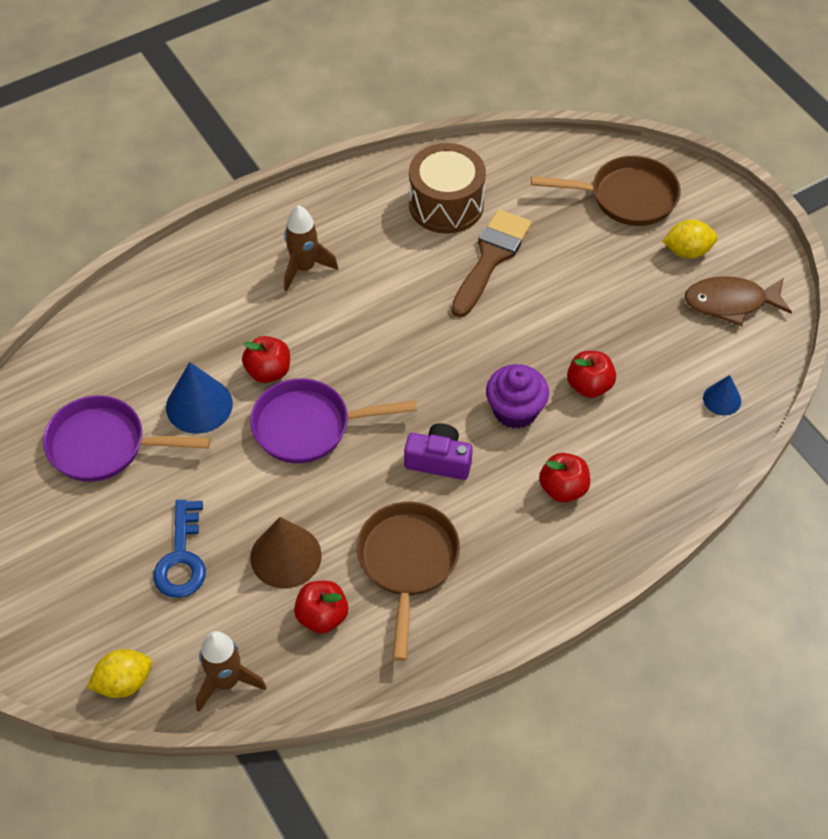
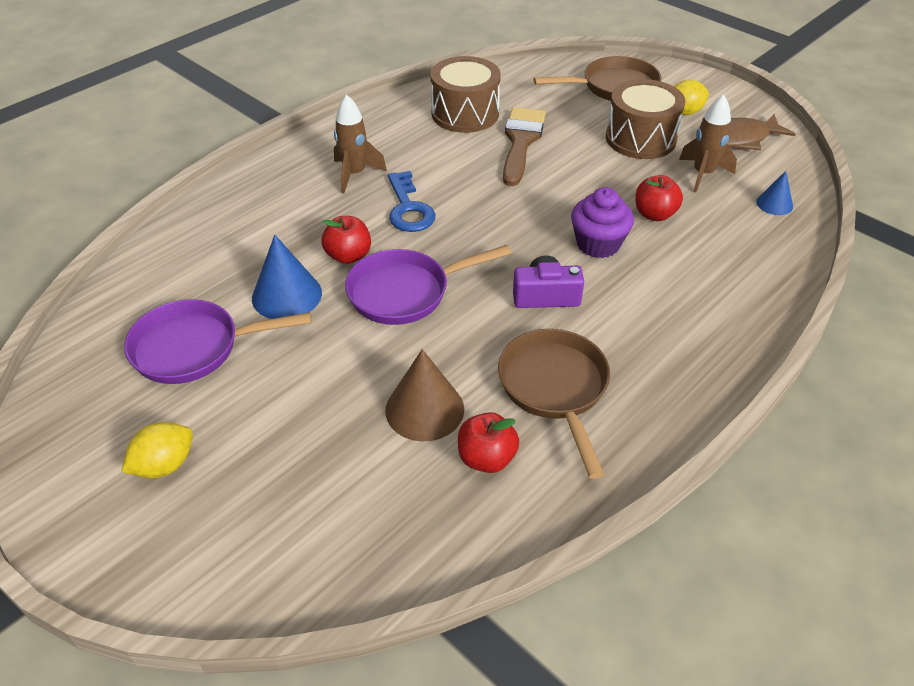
camera: 15 degrees left, 10 degrees down
yellow lemon [87,649,152,698] -> yellow lemon moved to [121,422,193,478]
blue key [153,499,206,598] -> blue key moved to [388,171,435,232]
brown rocket [196,631,267,712] -> brown rocket moved to [679,94,737,192]
red apple [539,453,590,503] -> none
none -> brown drum [606,79,686,159]

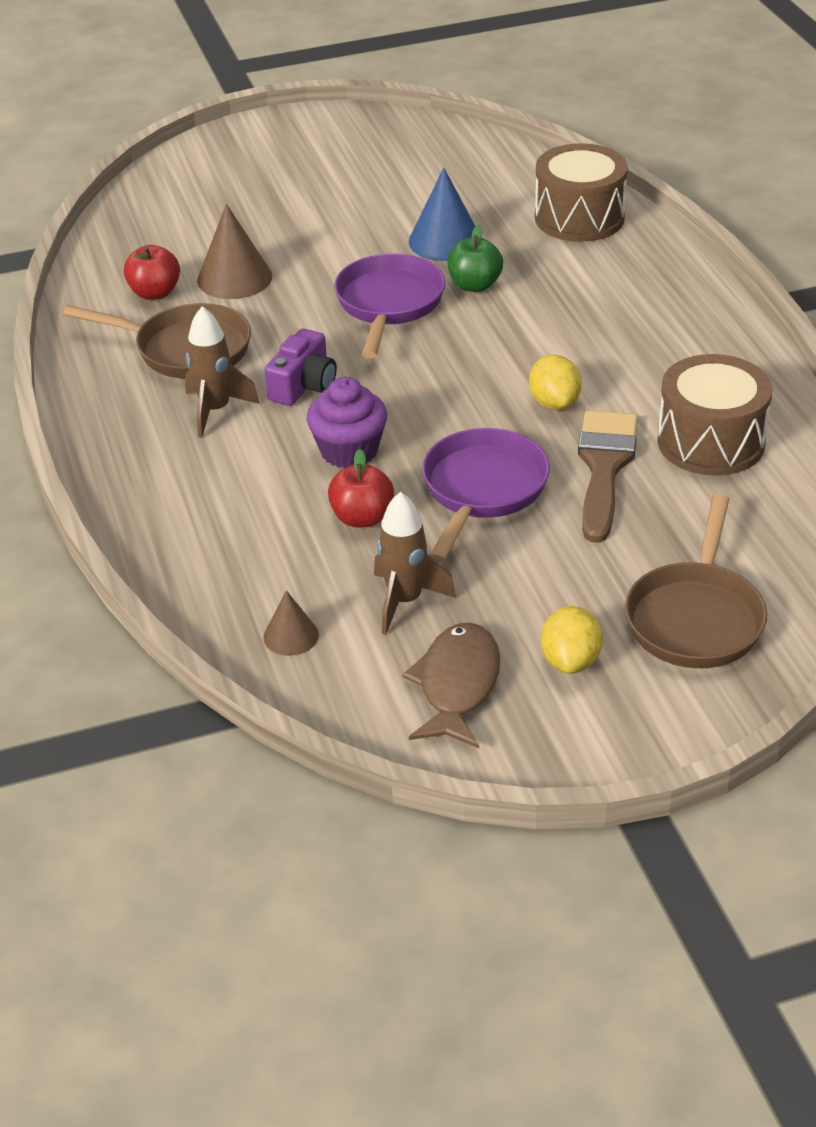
camera: 120 degrees right, 5 degrees down
yellow lemon [121,422,193,478] -> yellow lemon moved to [529,355,582,410]
purple pan [124,299,311,384] -> purple pan moved to [422,428,550,563]
red apple [321,216,371,264] -> green apple [448,225,503,292]
brown rocket [334,94,387,194] -> brown rocket moved to [185,306,260,438]
blue key [388,171,435,232] -> none
brown brush [503,107,546,186] -> brown brush turned 120 degrees counterclockwise [578,410,638,543]
brown drum [606,79,686,159] -> brown drum moved to [535,143,628,242]
blue cone [756,171,793,215] -> brown cone [264,590,319,656]

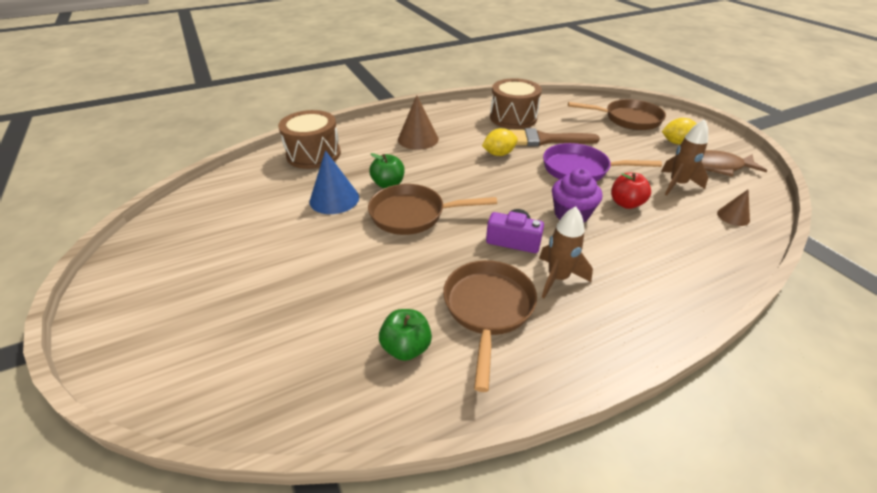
camera: 100 degrees left, 0 degrees up
red apple [124,245,180,300] -> green apple [379,309,432,361]
brown cone [197,204,272,299] -> brown cone moved to [398,95,439,150]
purple pan [334,254,445,358] -> brown pan [368,184,497,235]

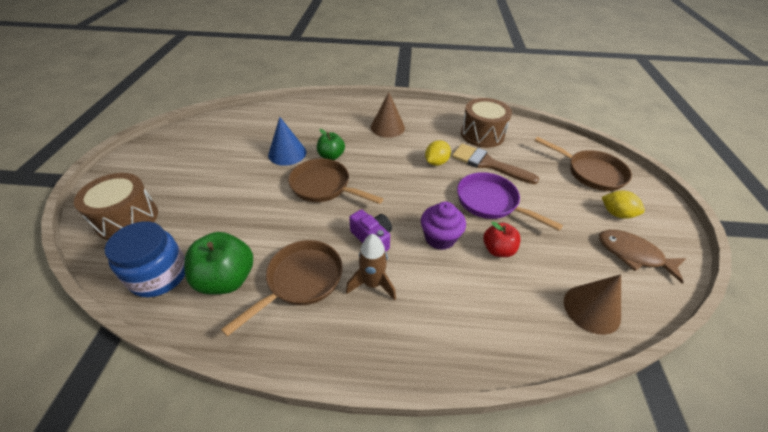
camera: 30 degrees right, 5 degrees up
brown drum [278,110,341,169] -> brown drum moved to [74,173,158,240]
green apple [379,309,432,361] -> green apple [184,232,253,294], size x1.61
yellow lemon [482,128,518,156] -> yellow lemon turned 60 degrees counterclockwise [425,140,451,166]
brown rocket [661,119,708,196] -> none
brown cone [717,189,750,226] -> brown cone [564,274,621,335], size x1.74
none -> blue jar [105,222,185,297]

